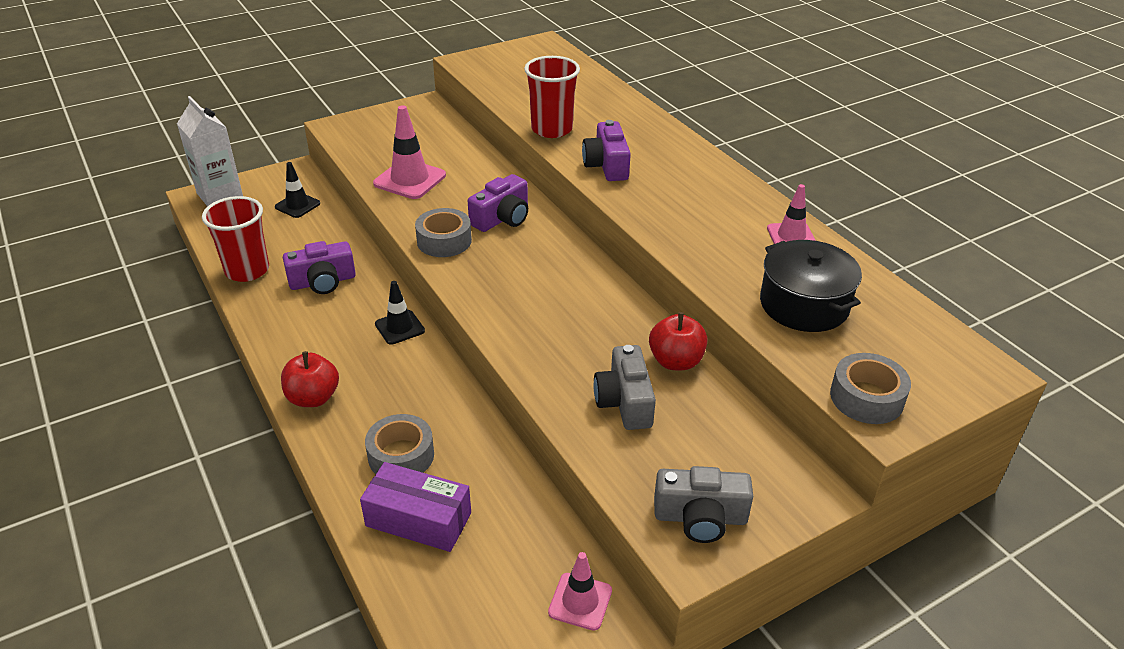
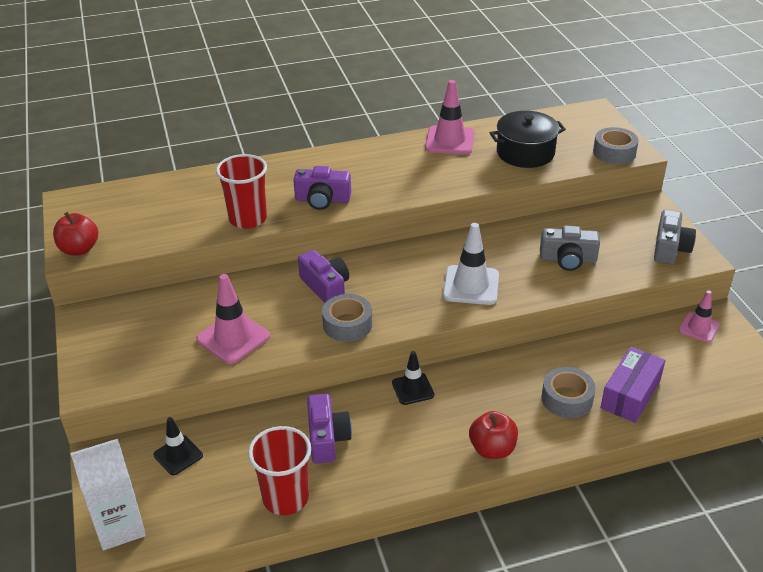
camera: 75 degrees left, 0 degrees up
red apple [649,312,707,370] -> red apple moved to [53,212,98,256]
pink traffic cone [767,184,816,244] -> pink traffic cone [425,80,474,155], size x1.58
none -> white traffic cone [443,223,499,305]

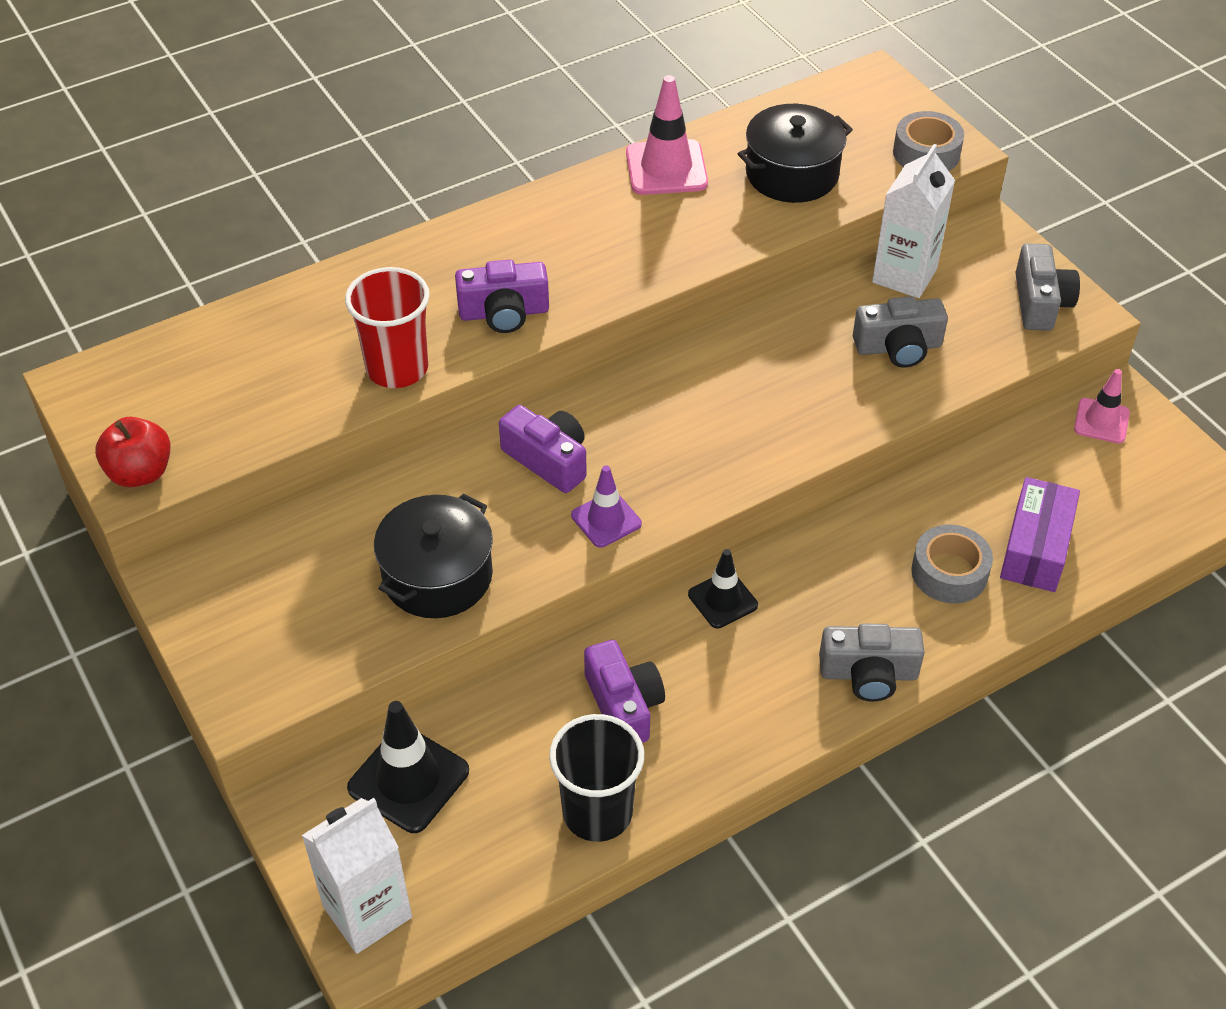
camera: 15 degrees left, 10 degrees up
black traffic cone [153,417,203,475] -> black traffic cone [347,701,469,833], size x1.58
pink traffic cone [196,274,270,364] -> black pot [374,494,493,618]
red cup [248,426,311,515] -> black cup [549,714,644,842]
grey tape [322,294,372,342] -> purple traffic cone [571,465,642,548]
white traffic cone [443,223,499,305] -> none
red apple [469,411,518,459] -> grey camera [819,624,924,702]
none -> white carton [872,144,955,298]

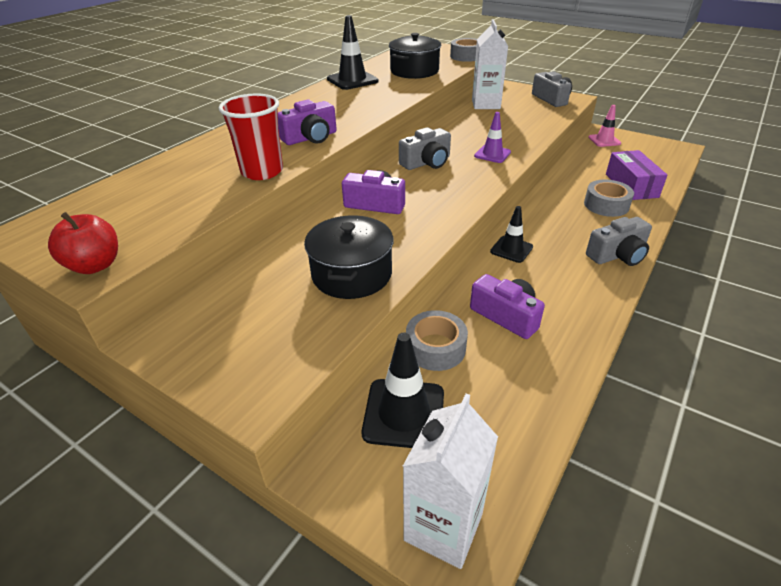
camera: 25 degrees left, 10 degrees down
black cup [549,714,644,842] -> none
purple traffic cone [571,465,642,548] -> purple traffic cone moved to [474,112,511,163]
pink traffic cone [626,75,708,195] -> black traffic cone [327,15,379,90]
grey camera [853,296,948,368] -> grey camera moved to [399,127,451,170]
none -> grey tape [406,310,468,371]

